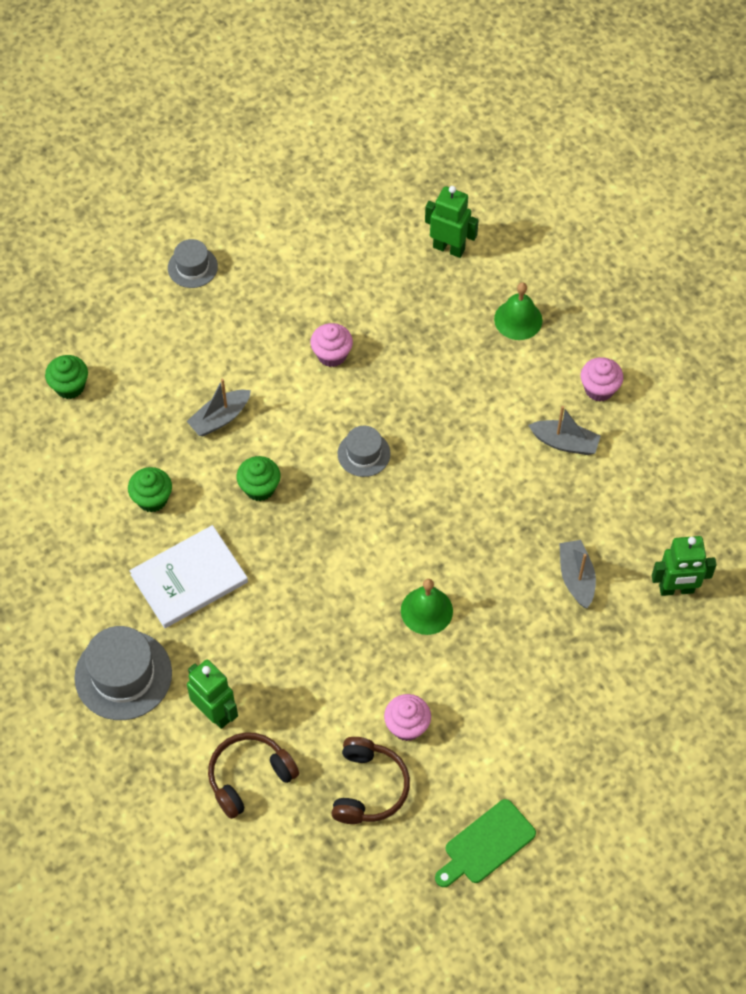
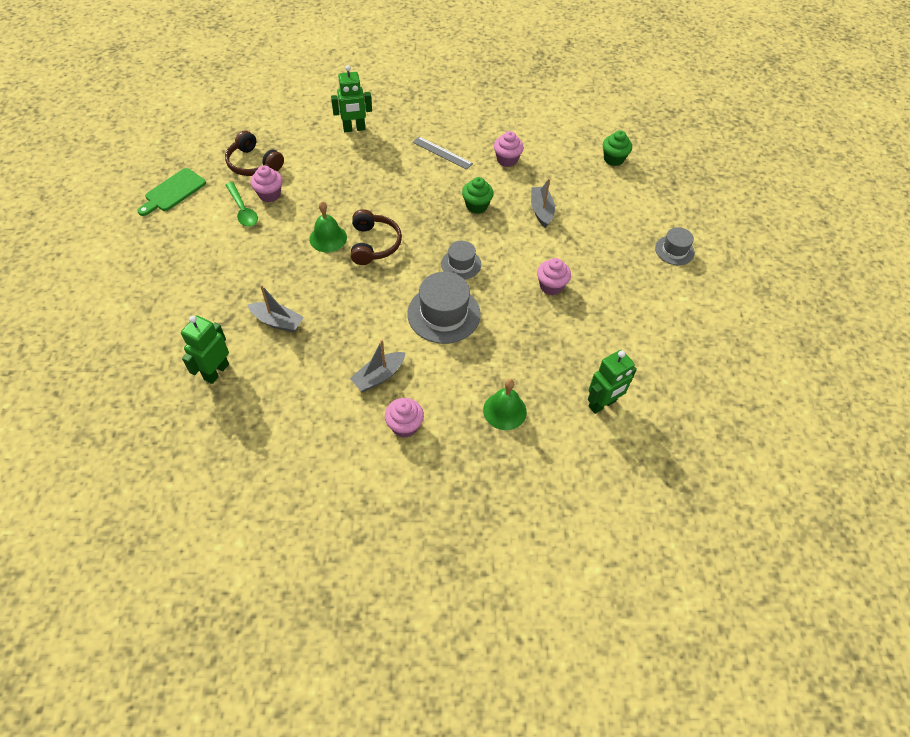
camera: 120 degrees right, 5 degrees down
grey hat [74,626,172,720] -> grey hat moved to [407,272,481,344]
green cupcake [128,467,172,512] -> pink cupcake [494,131,524,167]
white book [130,525,248,628] -> grey ruler [413,137,473,170]
brown headphones [208,732,299,819] -> brown headphones moved to [351,209,402,265]
green cutting board [435,799,536,887] -> green cutting board turned 135 degrees counterclockwise [137,168,206,216]
none -> green spoon [226,182,258,227]

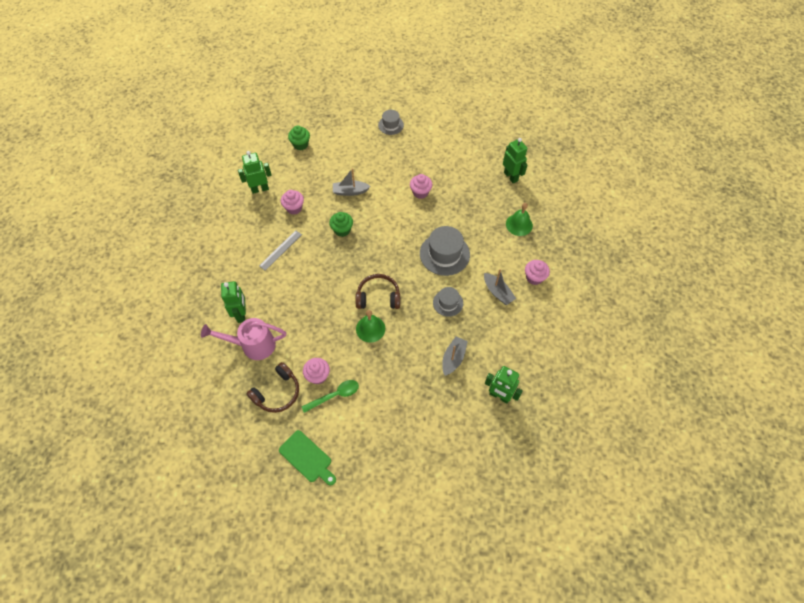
camera: 85 degrees left, 5 degrees up
grey hat [441,241,481,280] -> grey hat moved to [433,287,463,317]
none -> pink watering can [201,318,286,360]
none -> green robot [238,151,272,194]

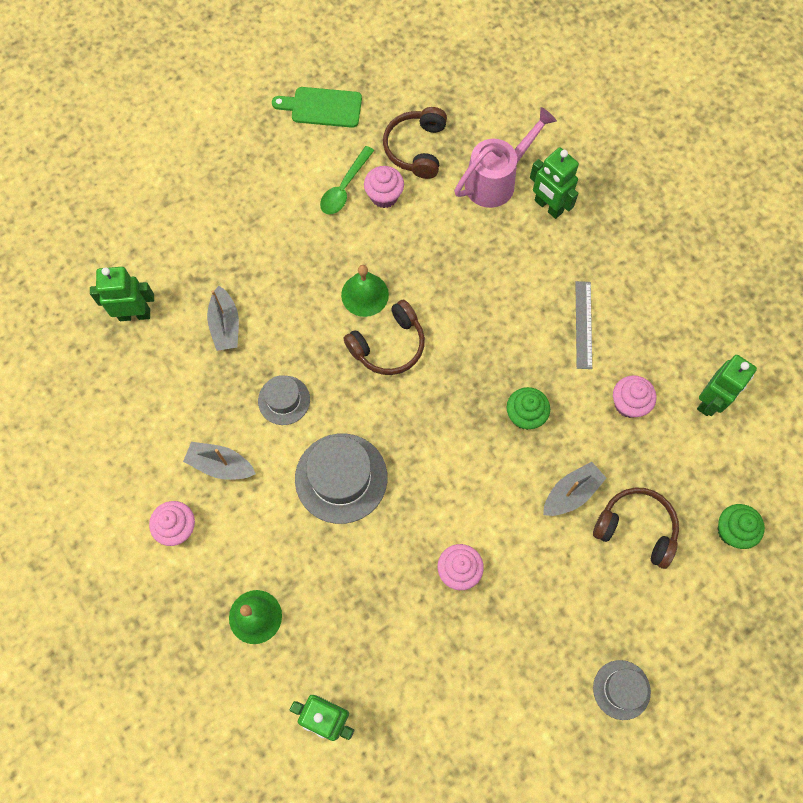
camera: 145 degrees right, 10 degrees up
none -> brown headphones [593,487,679,569]

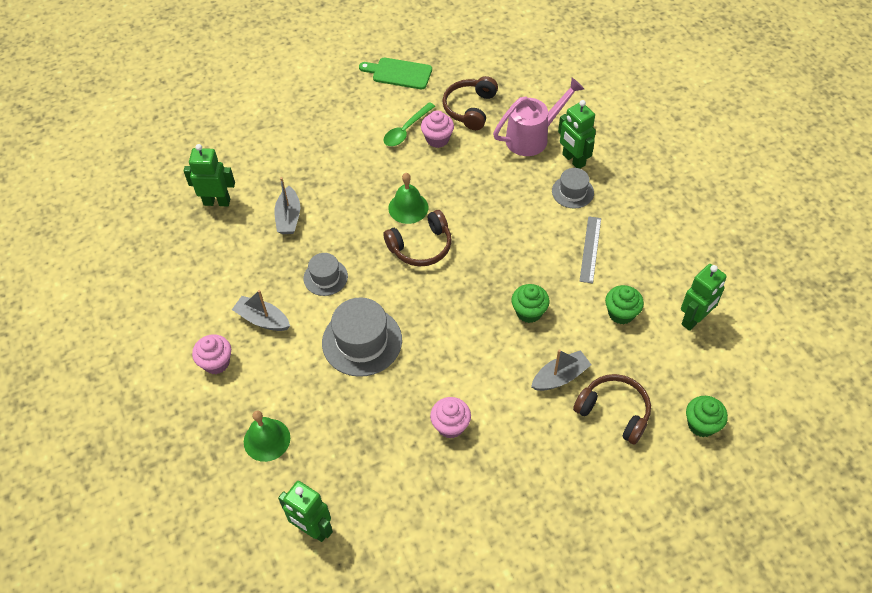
camera: 10 degrees right, 15 degrees down
grey hat [593,660,651,720] -> grey hat moved to [552,168,594,208]
pink cupcake [613,375,656,418] -> green cupcake [605,285,644,324]

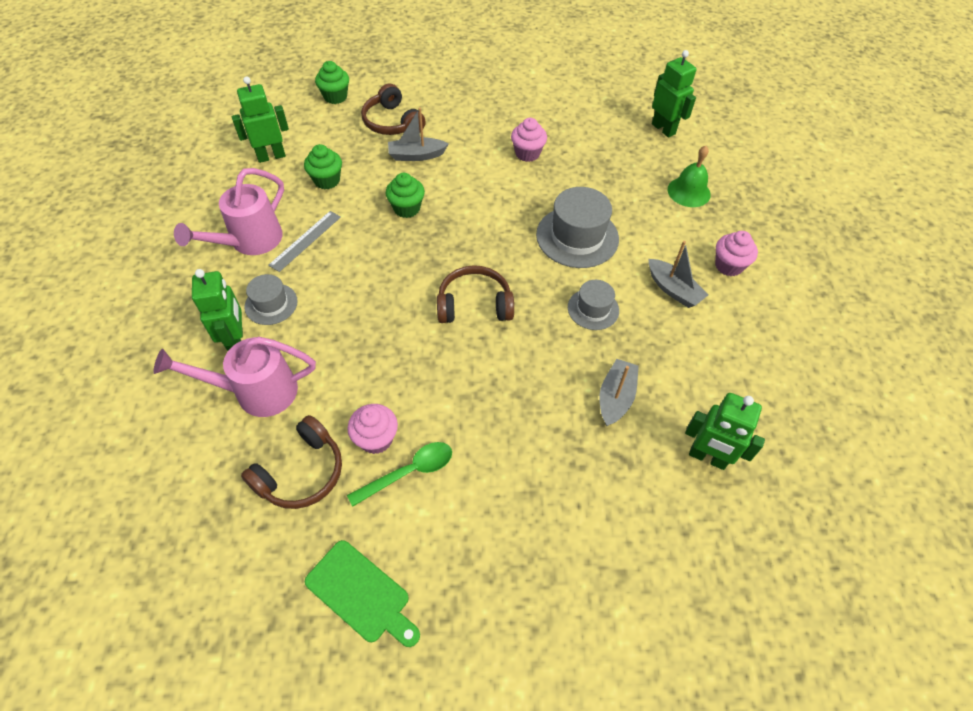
camera: 160 degrees left, 0 degrees up
green bell [388,173,428,224] -> none
none -> pink watering can [174,168,284,255]

